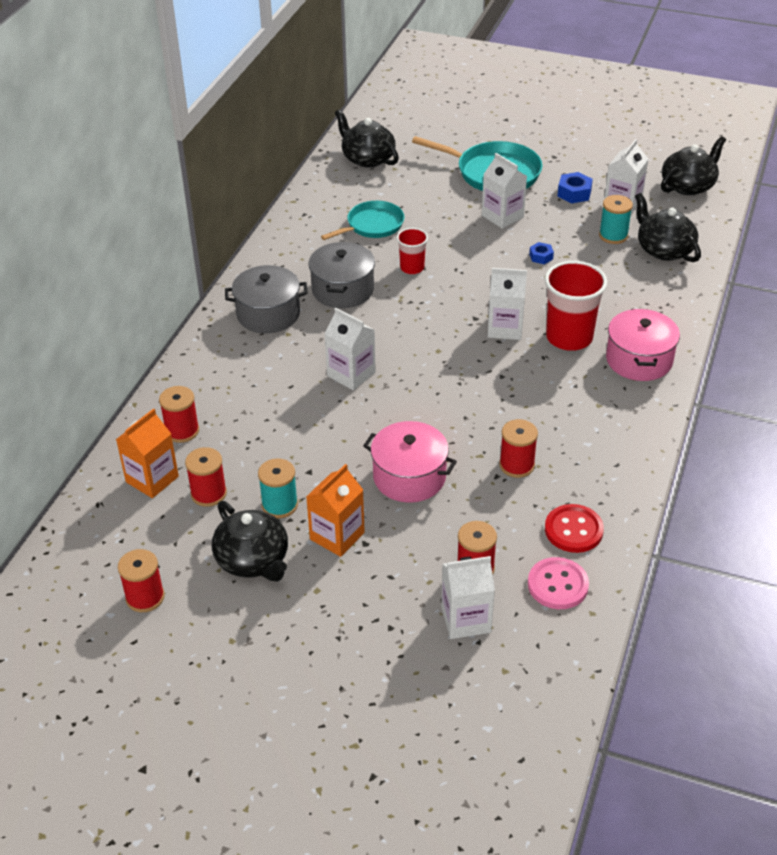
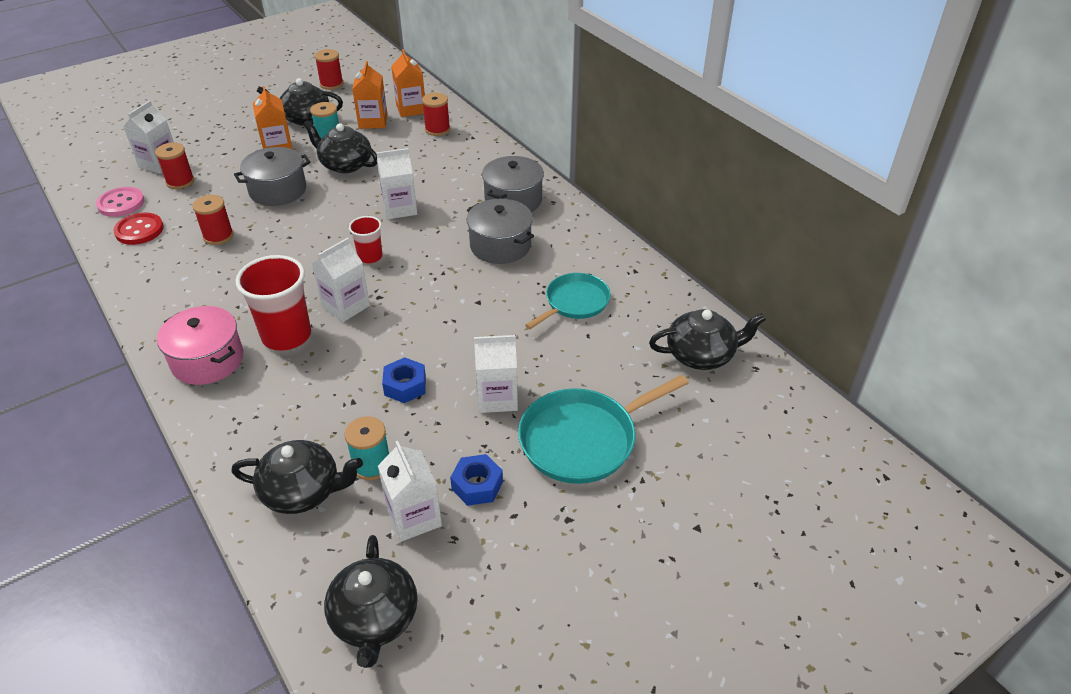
camera: 125 degrees right, 0 degrees up
red spool [185,447,227,507] -> orange carton [352,61,388,129]
turquoise pan [321,201,404,240] -> turquoise pan turned 135 degrees counterclockwise [525,273,611,329]
pink pot [363,421,457,503] -> grey pot [234,147,310,206]
red cup [396,228,428,274] -> red cup moved to [349,216,383,263]
blue nut [529,242,554,264] -> blue nut [382,357,426,403], size x1.56
none -> black teapot [303,120,377,173]

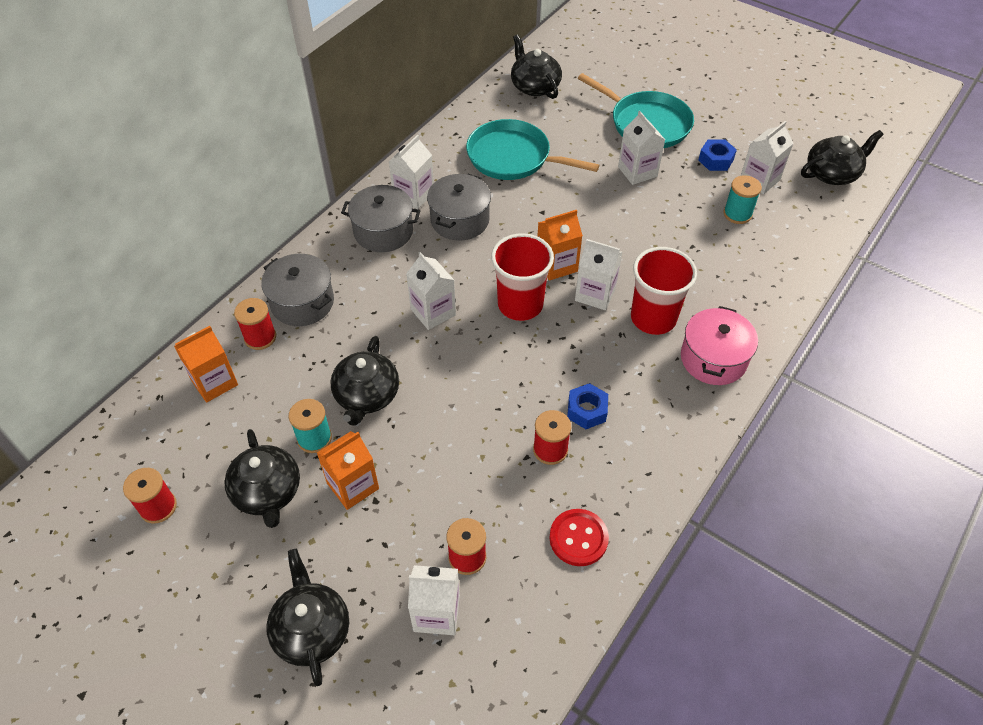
camera: 110 degrees left, 10 degrees up
pink button [96,187,145,217] -> none
black teapot [231,440,363,514] -> black teapot moved to [266,549,349,686]
grey pot [234,147,310,206] -> grey pot moved to [261,254,334,326]
red cup [349,216,383,263] -> red cup [491,233,554,321], size x1.81
orange carton [352,61,388,129] -> orange carton moved to [538,210,583,281]
blue nut [382,357,426,403] -> blue nut moved to [567,383,608,429]
turquoise pan [525,273,611,329] -> turquoise pan [466,119,599,180], size x1.53
none -> white carton [389,135,434,209]

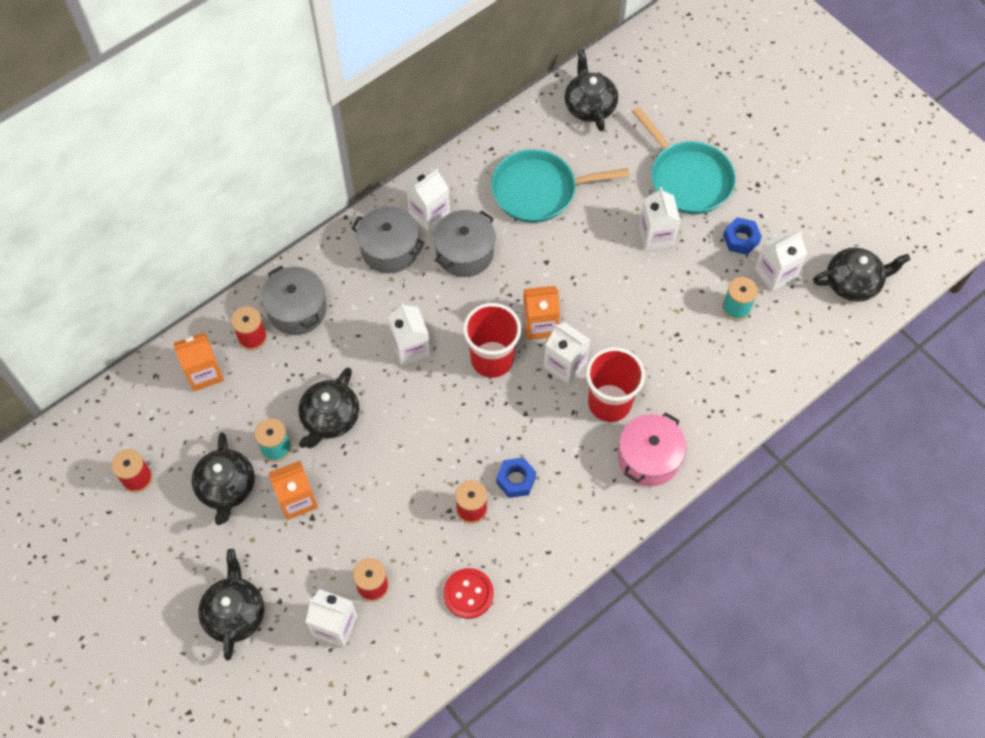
camera: 15 degrees right, 10 degrees up
turquoise pan [466,119,599,180] -> turquoise pan turned 45 degrees counterclockwise [491,149,629,223]

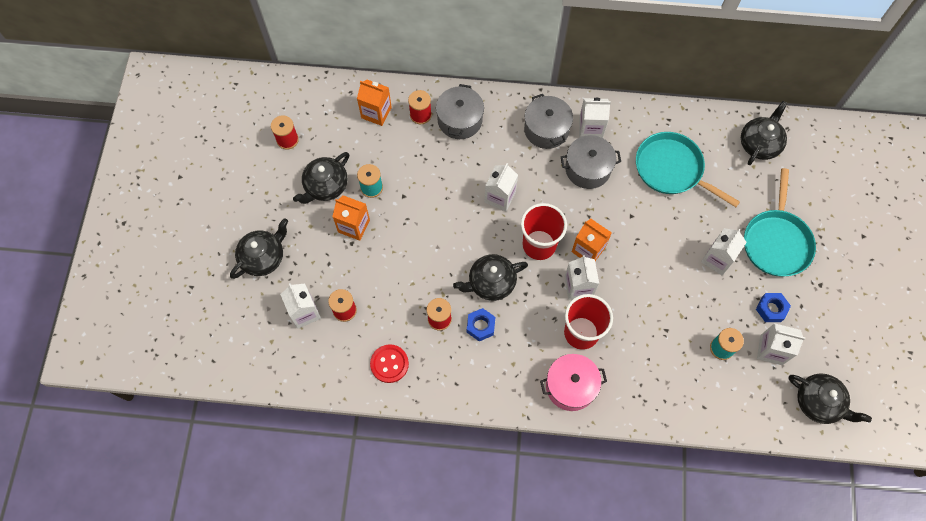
camera: 45 degrees right, 5 degrees up
black teapot [298,368,359,448] -> black teapot moved to [453,254,528,301]

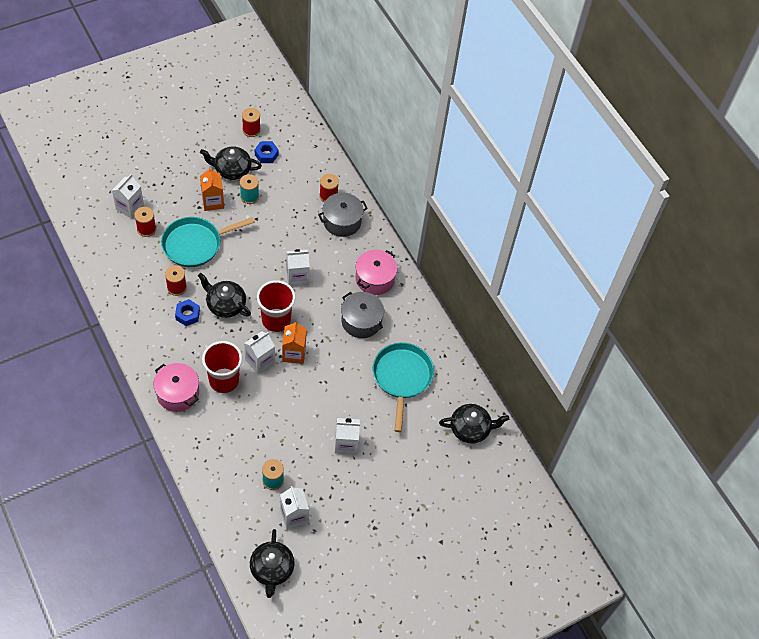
camera: 50 degrees right, 10 degrees down
black teapot [230,218,288,279] -> none
orange carton [357,80,392,126] -> none
red button [370,344,409,383] -> none
grey pot [524,94,573,149] -> pink pot [355,250,397,295]
white carton [579,98,611,138] -> none
turquoise pan [744,168,816,277] -> turquoise pan moved to [161,217,255,267]
blue nut [756,293,791,322] -> blue nut moved to [255,141,279,163]

